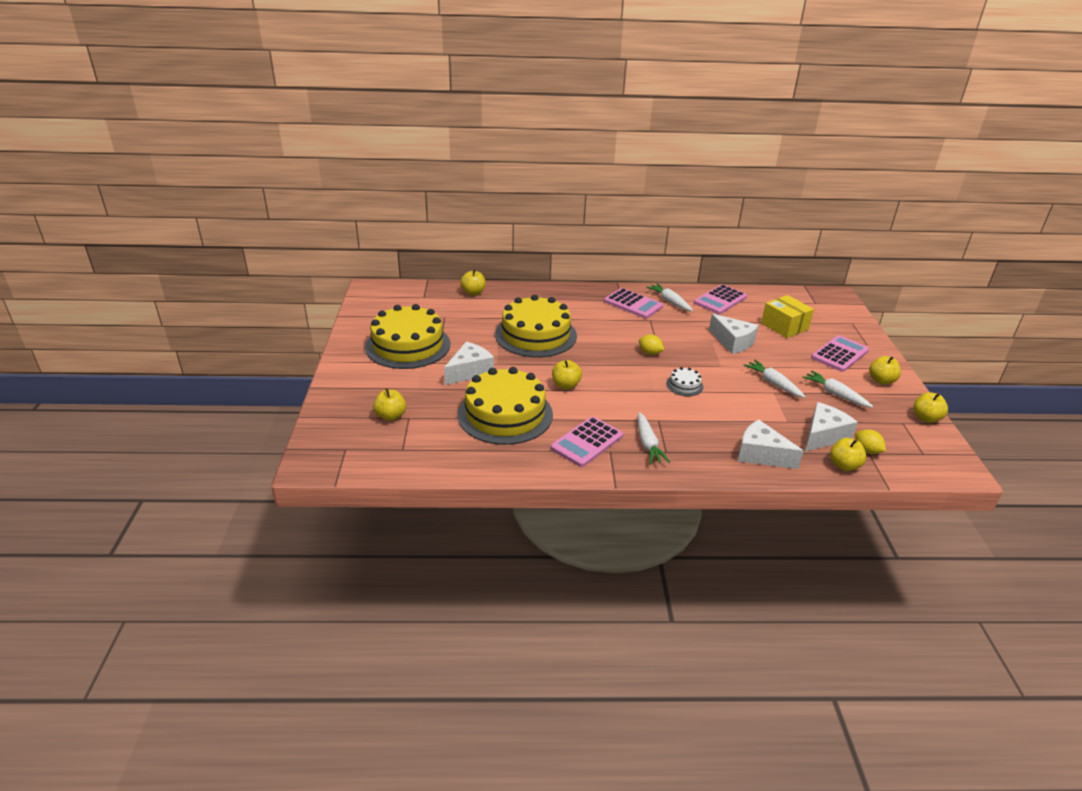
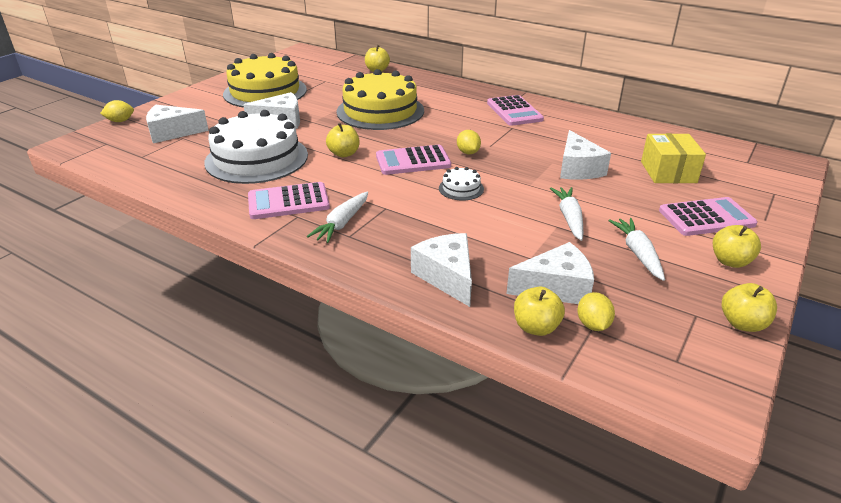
camera: 35 degrees right, 0 degrees up
yellow apple [373,389,406,421] -> white cheese [146,105,209,143]
yellow cake [458,367,553,445] -> white cake [204,110,308,184]
white carrot [646,283,693,311] -> none
pink calculator [694,284,747,314] -> pink calculator moved to [376,145,451,175]
none -> yellow lemon [100,100,134,122]

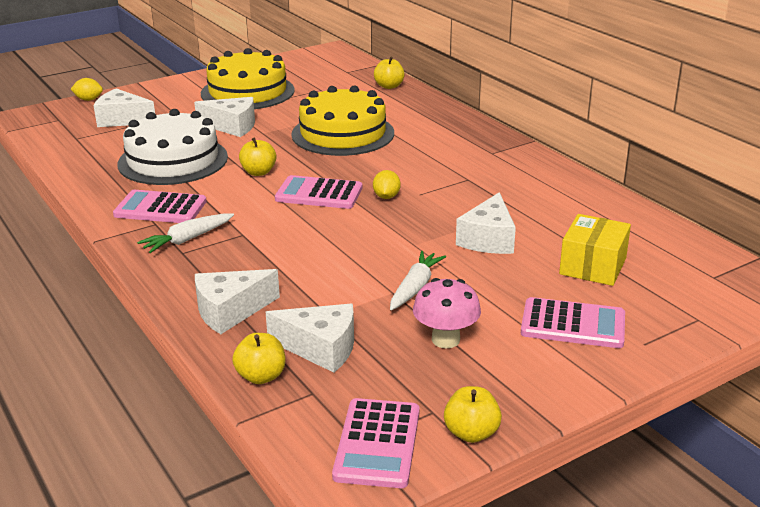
camera: 25 degrees right, 5 degrees down
white cheese [411,233,472,307] -> white cheese turned 120 degrees counterclockwise [195,269,280,334]
white cake [439,167,484,201] -> none
pink calculator [487,95,544,126] -> pink calculator moved to [332,398,420,488]
yellow lemon [577,292,615,331] -> none
white carrot [608,218,665,281] -> pink mushroom [413,278,481,348]
yellow apple [713,225,761,268] -> none

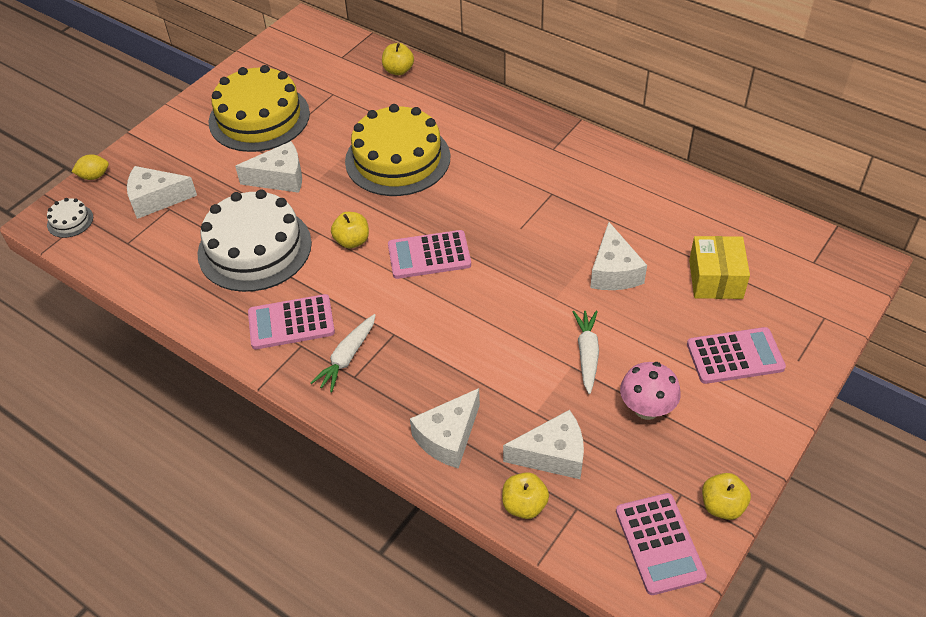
camera: 20 degrees left, 20 degrees up
yellow lemon [373,170,401,199] -> none
none -> white cake [47,198,93,238]

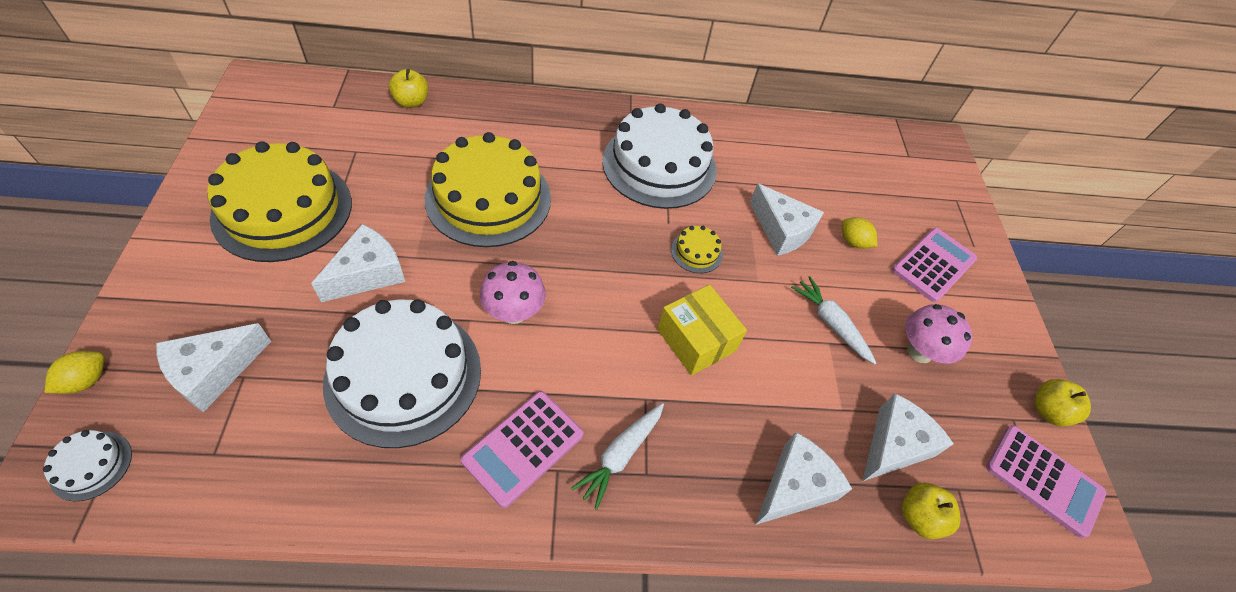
camera: 45 degrees left, 5 degrees up
white carrot [310,314,376,393] -> white carrot turned 45 degrees clockwise [571,403,664,510]
yellow apple [331,212,369,249] -> pink mushroom [480,261,546,324]
pink calculator [388,230,471,279] -> none
white cheese [410,388,480,469] -> white cheese turned 135 degrees counterclockwise [755,432,852,525]
yellow box [689,236,750,299] -> yellow box moved to [657,285,747,376]
none -> white cake [602,103,717,209]
none -> yellow cake [671,226,723,273]
none -> yellow lemon [842,217,877,249]

